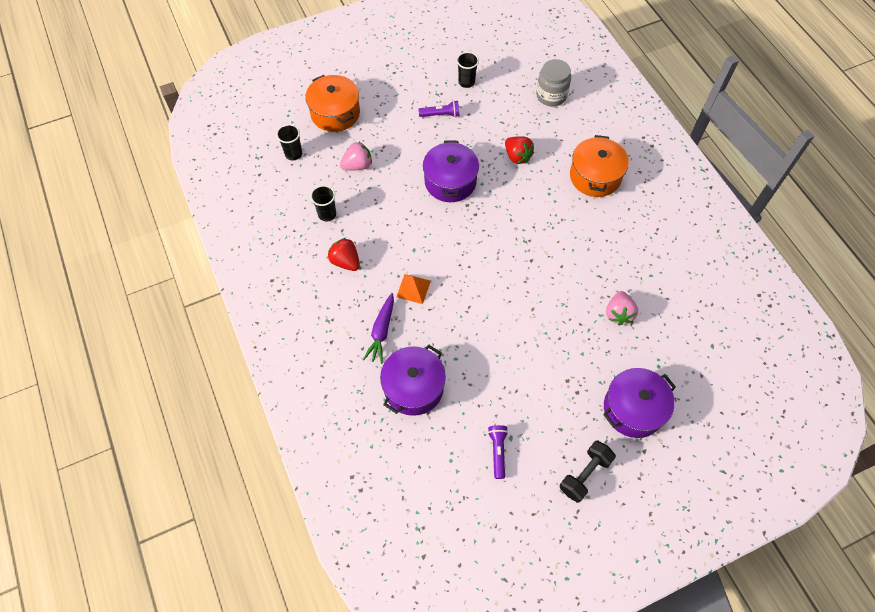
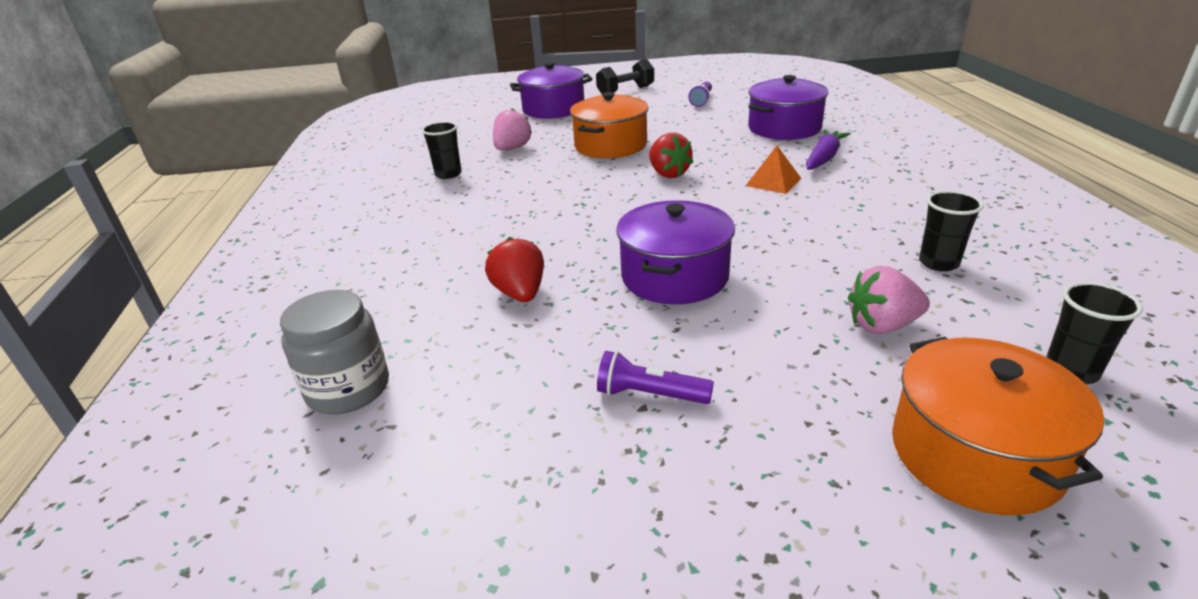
camera: 160 degrees left, 30 degrees down
red strawberry [328,238,360,271] -> red strawberry moved to [649,133,693,178]
black cup [457,52,479,88] -> black cup moved to [421,121,462,179]
orange pot [570,135,629,197] -> orange pot moved to [570,92,649,158]

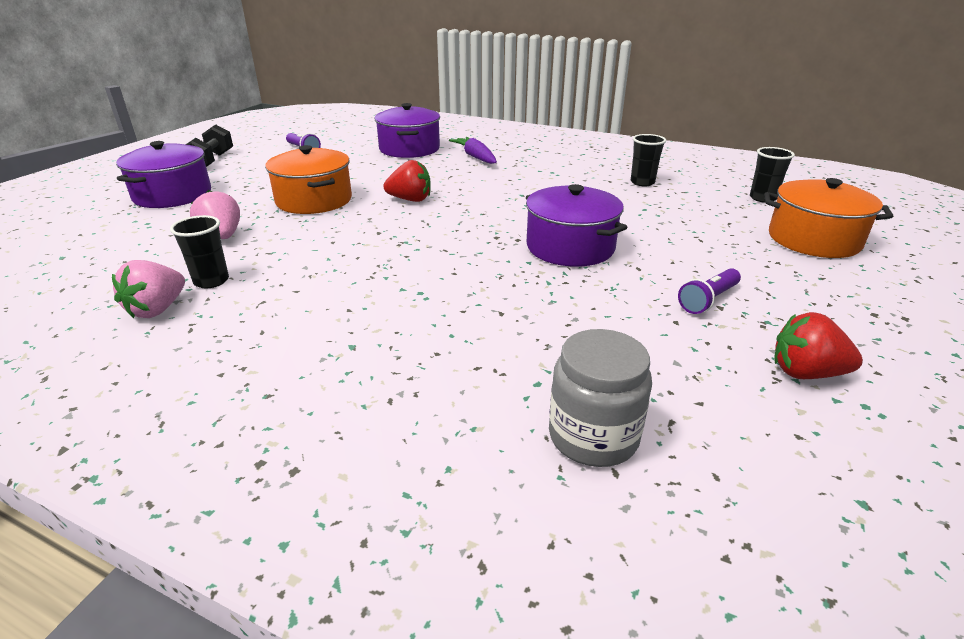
camera: 60 degrees left, 0 degrees up
red strawberry [485,237,544,302] -> red strawberry moved to [774,312,863,379]
orange pyramid [746,146,801,194] -> none
pink strawberry [848,266,930,334] -> pink strawberry moved to [112,260,185,318]

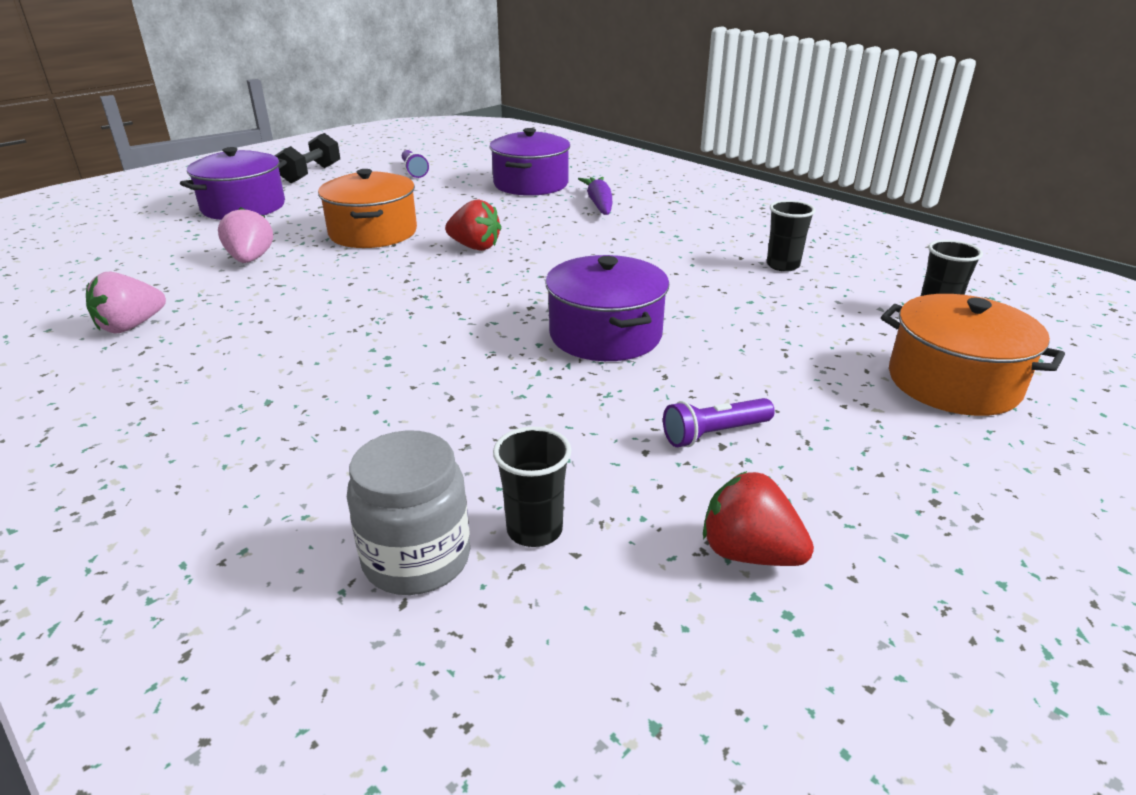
camera: 20 degrees right, 0 degrees up
black cup [170,215,229,288] -> black cup moved to [493,427,571,547]

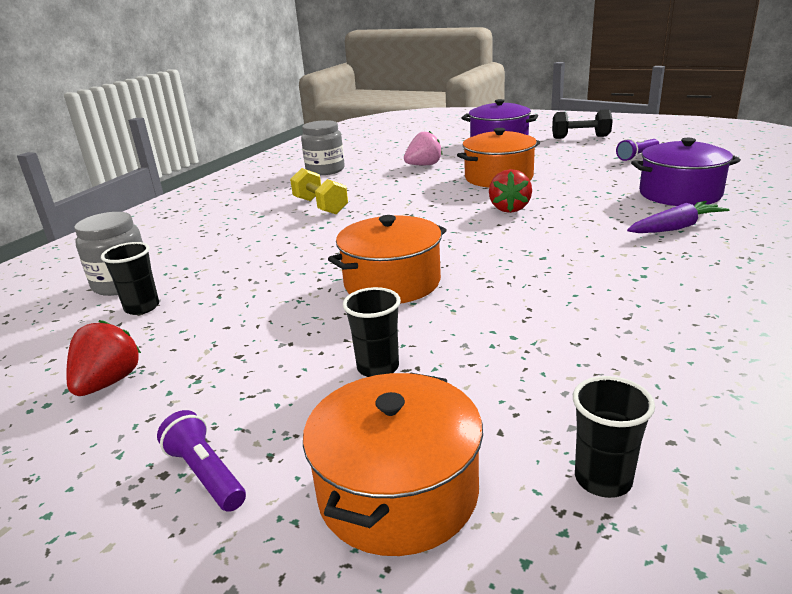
camera: 75 degrees right, 5 degrees down
pink strawberry [86,272,166,334] -> grey jar [301,120,345,175]
purple pot [546,255,669,361] -> orange pot [328,215,447,304]
purple flashlight [663,398,775,447] -> purple flashlight moved to [157,410,246,512]
black cup [767,200,815,272] -> black cup moved to [343,287,401,377]
none -> yellow dumbbell [290,168,348,214]

